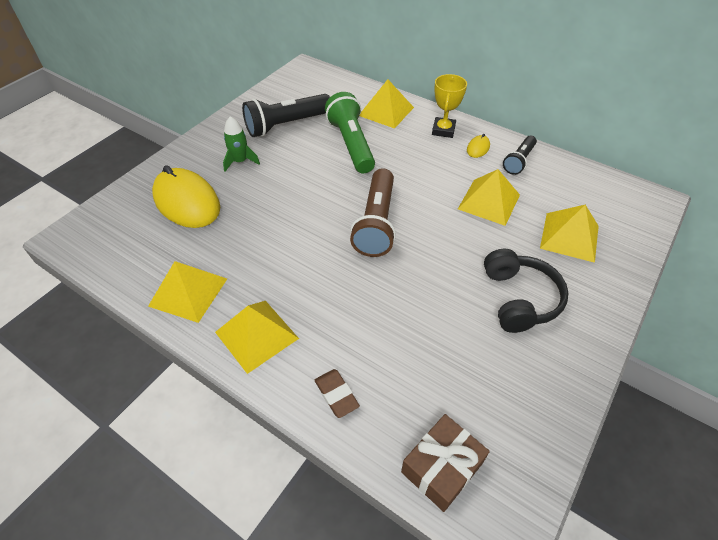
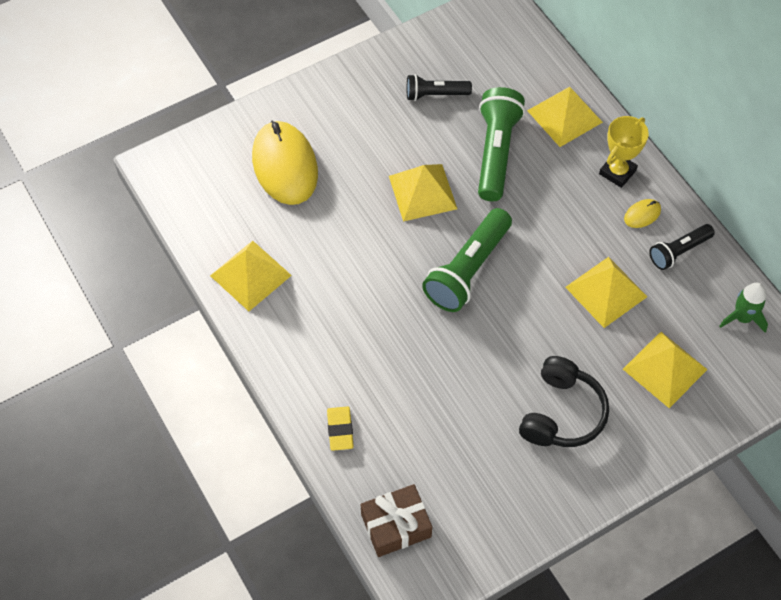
camera: 25 degrees right, 10 degrees up
yellow pyramid [215,301,299,374] -> yellow pyramid moved to [389,164,457,222]
green rocket [223,116,260,171] -> green rocket moved to [719,283,768,333]
black flashlight [242,94,330,137] -> black flashlight [407,74,472,101], size x0.59
brown eraser [315,369,360,418] -> yellow eraser [327,406,354,451]
brown flashlight [350,168,396,257] -> green flashlight [422,208,512,312]

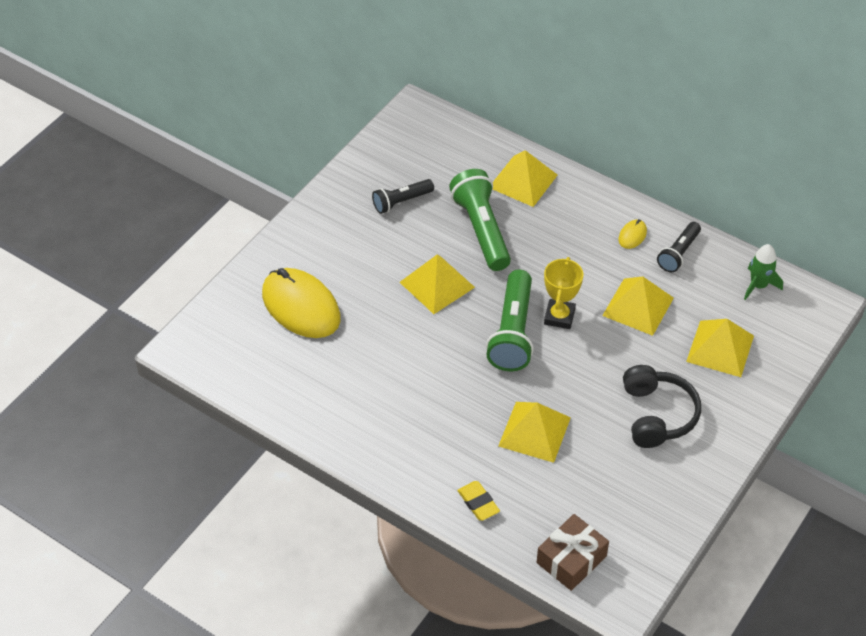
camera: 25 degrees left, 10 degrees down
yellow pyramid [210,241,292,311] -> yellow pyramid moved to [498,402,571,463]
yellow trophy [599,116,649,188] -> yellow trophy moved to [544,257,583,329]

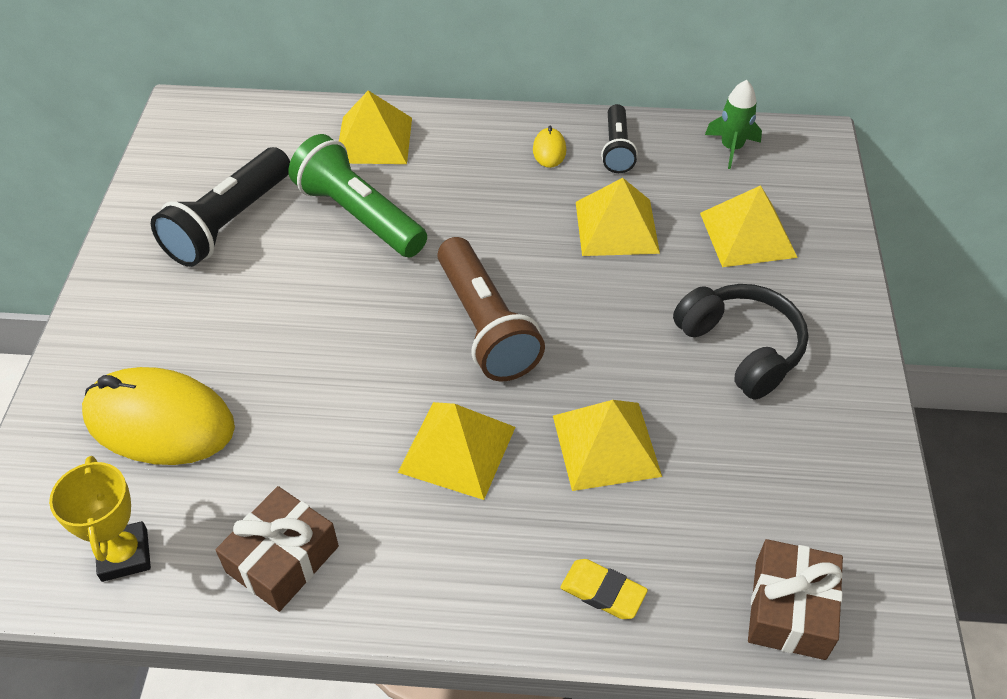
camera: 30 degrees left, 0 degrees up
black flashlight [372,179,434,214] -> black flashlight [151,147,290,267], size x1.71
yellow pyramid [400,254,475,314] -> yellow pyramid moved to [398,402,515,500]
green flashlight [486,269,534,371] -> brown flashlight [437,237,545,381]
yellow trophy [544,257,583,329] -> yellow trophy moved to [49,456,151,582]
none -> brown gift [216,486,339,612]

